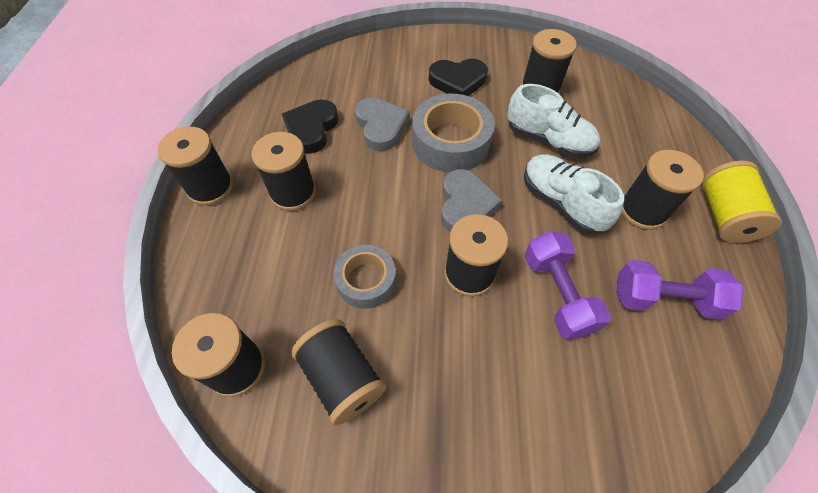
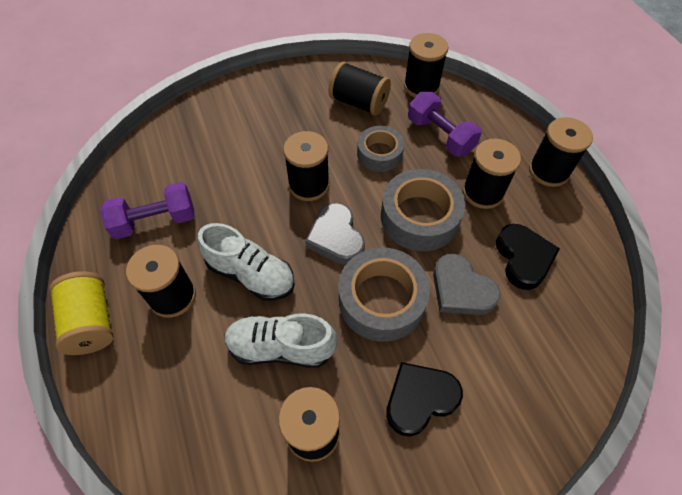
camera: 155 degrees right, 0 degrees up
purple dumbbell [525,231,611,339] -> purple dumbbell moved to [408,92,482,157]
none -> grey tape [381,169,465,251]

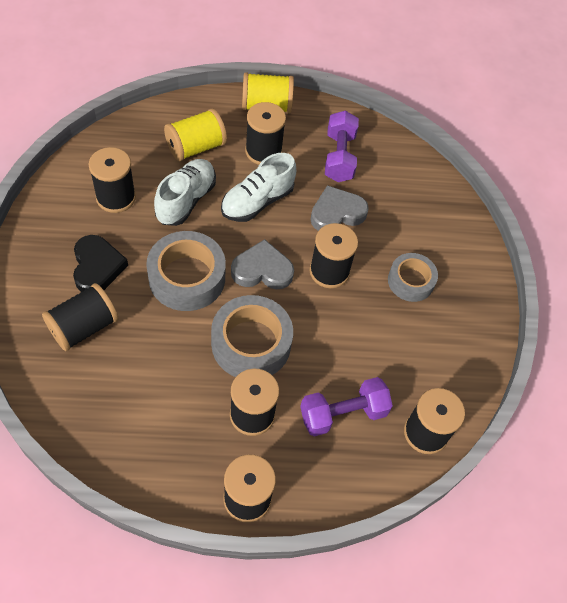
camera: 105 degrees right, 0 degrees up
black spool [329,61,391,116] -> black spool moved to [42,283,118,351]
grey tape [357,126,404,172] -> grey tape moved to [388,253,438,302]
grey heart [433,254,501,315] -> grey heart moved to [310,185,369,231]
black heart [496,224,560,290] -> none
none -> yellow spool [164,109,227,161]

